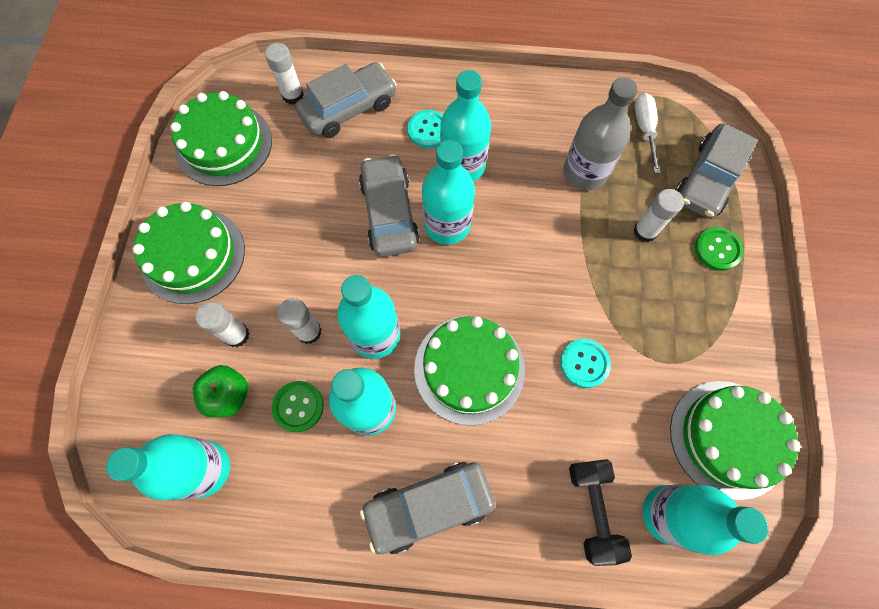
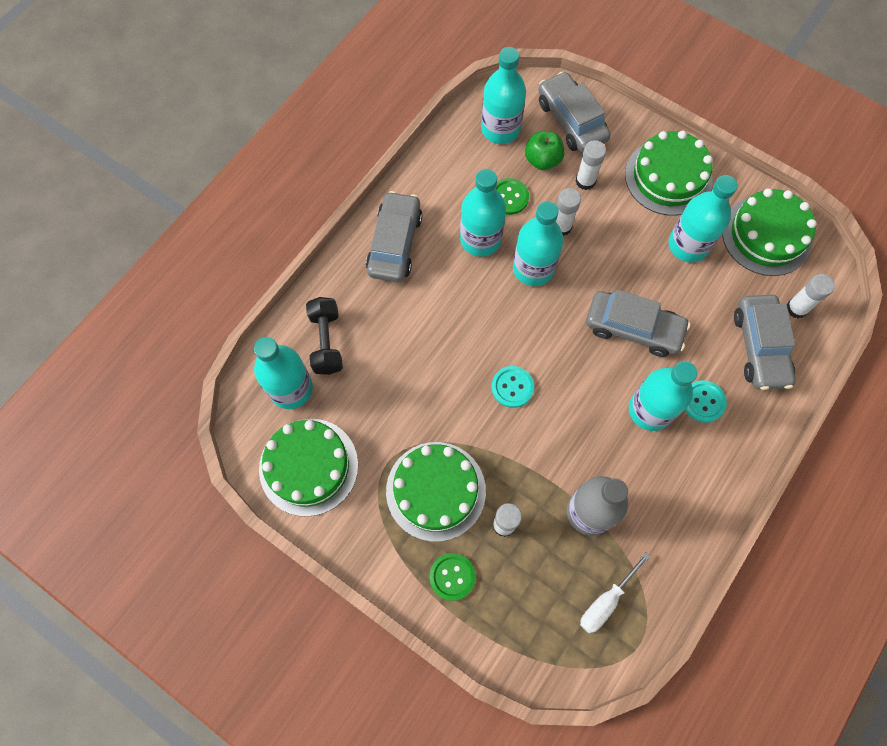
camera: 120 degrees right, 0 degrees up
green cake [414,316,525,425] -> green cake moved to [386,442,486,542]
turquoise bottle [422,140,475,245] -> turquoise bottle moved to [669,175,738,262]
turquoise button [560,339,611,388] -> turquoise button moved to [492,366,534,408]
black dumbbell [569,459,632,566] -> black dumbbell turned 60 degrees clockwise [306,297,343,375]
white screwdriver [635,93,661,173] -> white screwdriver turned 105 degrees clockwise [580,552,650,633]
grey car [675,123,758,219] -> grey car moved to [538,71,611,153]

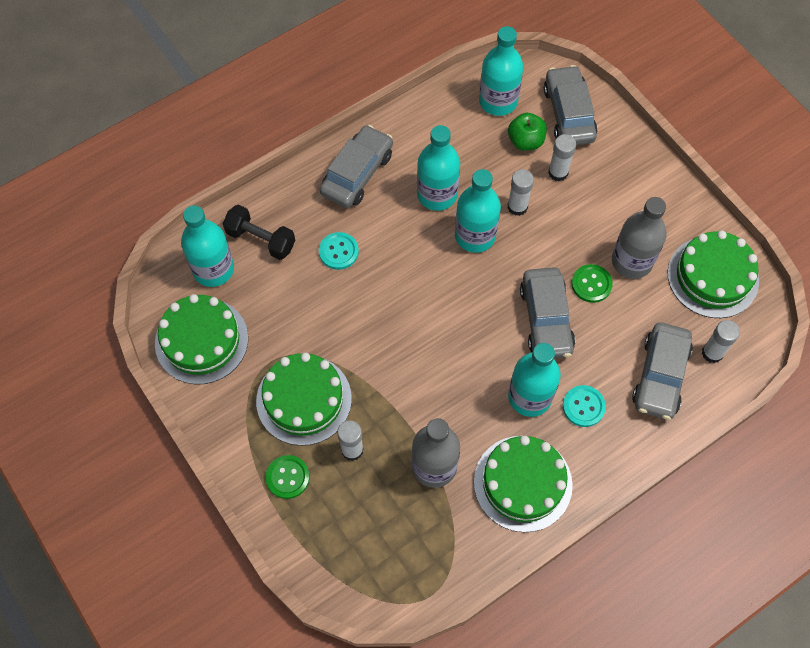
camera: 20 degrees right, 5 degrees down
black dumbbell [306,297,343,375] -> black dumbbell turned 75 degrees counterclockwise [223,205,295,260]
turquoise button [492,366,534,408] -> turquoise button moved to [319,232,359,270]
green button [495,178,529,215] -> green button moved to [572,264,613,303]
white screwdriver [580,552,650,633] -> none
grey car [586,290,690,357] -> grey car turned 45 degrees clockwise [520,267,575,358]
green cake [625,131,713,216] -> green cake moved to [474,436,573,532]
turquoise bottle [669,175,738,262] -> grey bottle [612,197,667,279]

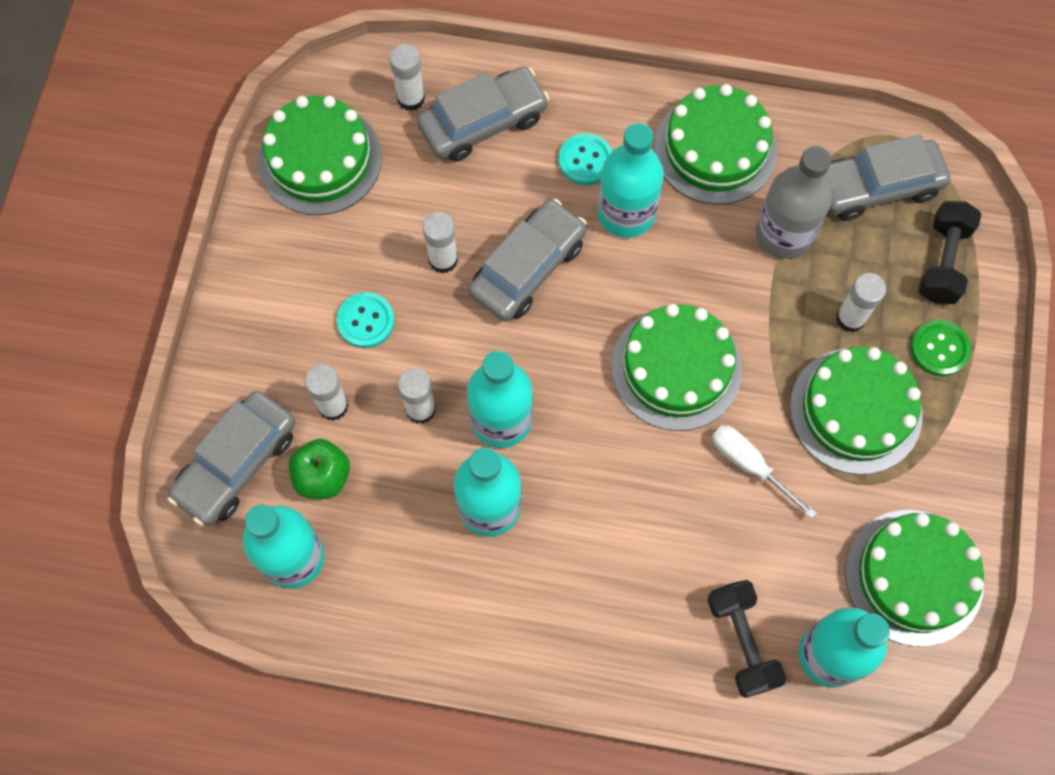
camera: 135 degrees left, 5 degrees up
turquoise button [319,232,359,270] -> turquoise button moved to [337,292,395,348]
grey car [320,125,393,208] -> grey car moved to [825,134,951,221]
green button [572,264,613,303] -> white glue stick [422,212,458,273]
grey bottle [612,197,667,279] -> none
none -> green cake [611,304,742,431]
none -> white screwdriver [712,425,817,519]
none -> black dumbbell [918,201,981,304]

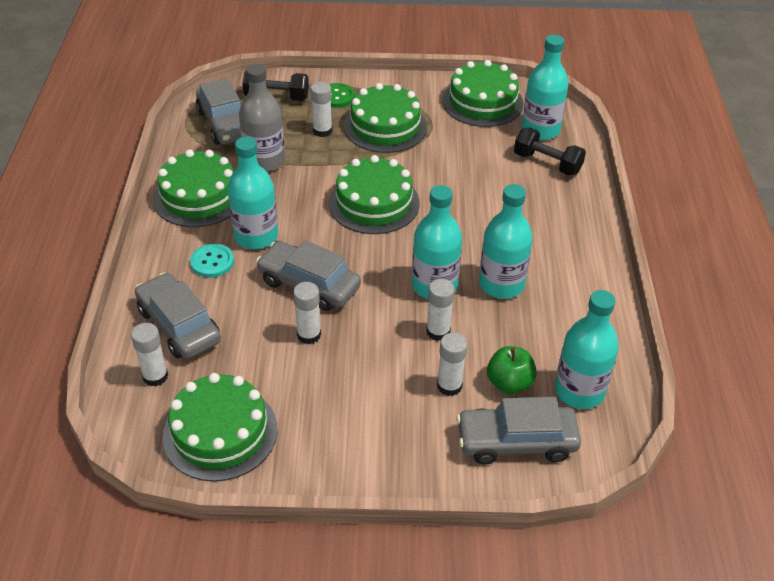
camera: 100 degrees left, 25 degrees down
grey car [167,391,296,526] -> grey car turned 150 degrees clockwise [456,397,581,465]
turquoise button [337,292,395,348] -> none
black dumbbell [707,580,786,698] -> black dumbbell turned 60 degrees clockwise [514,128,586,176]
white screwdriver [712,425,817,519] -> none

